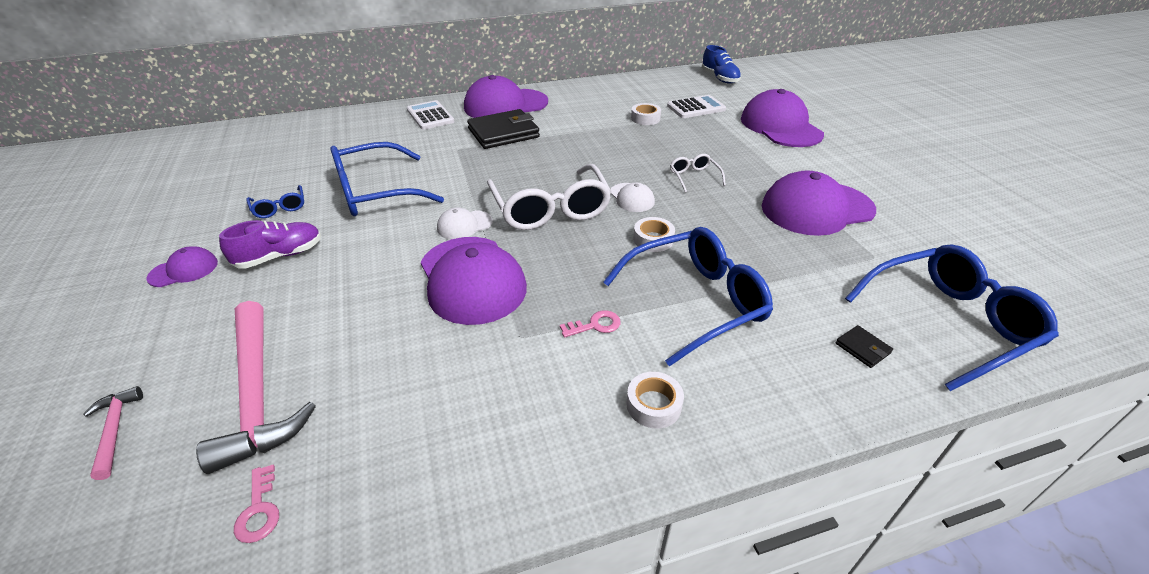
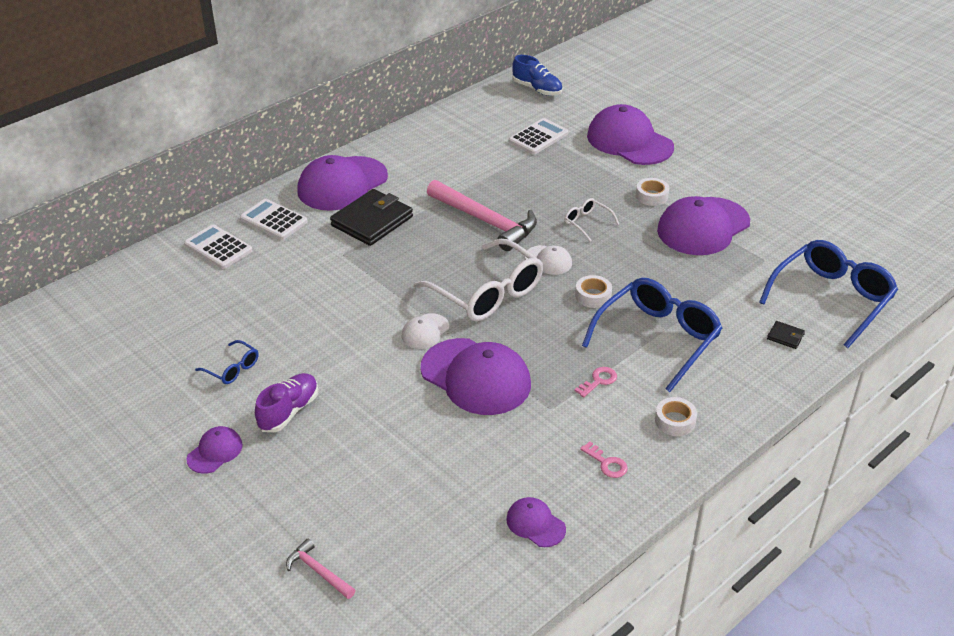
camera: 25 degrees left, 0 degrees up
pink hammer [196,301,316,474] -> pink hammer moved to [427,180,537,251]
pink key [234,464,279,543] -> pink key moved to [580,441,628,478]
blue glasses [330,142,444,216] -> none
white tape [631,103,661,125] -> white tape moved to [636,178,669,206]
none -> white calculator [184,224,253,269]
none -> purple cap [506,497,566,547]

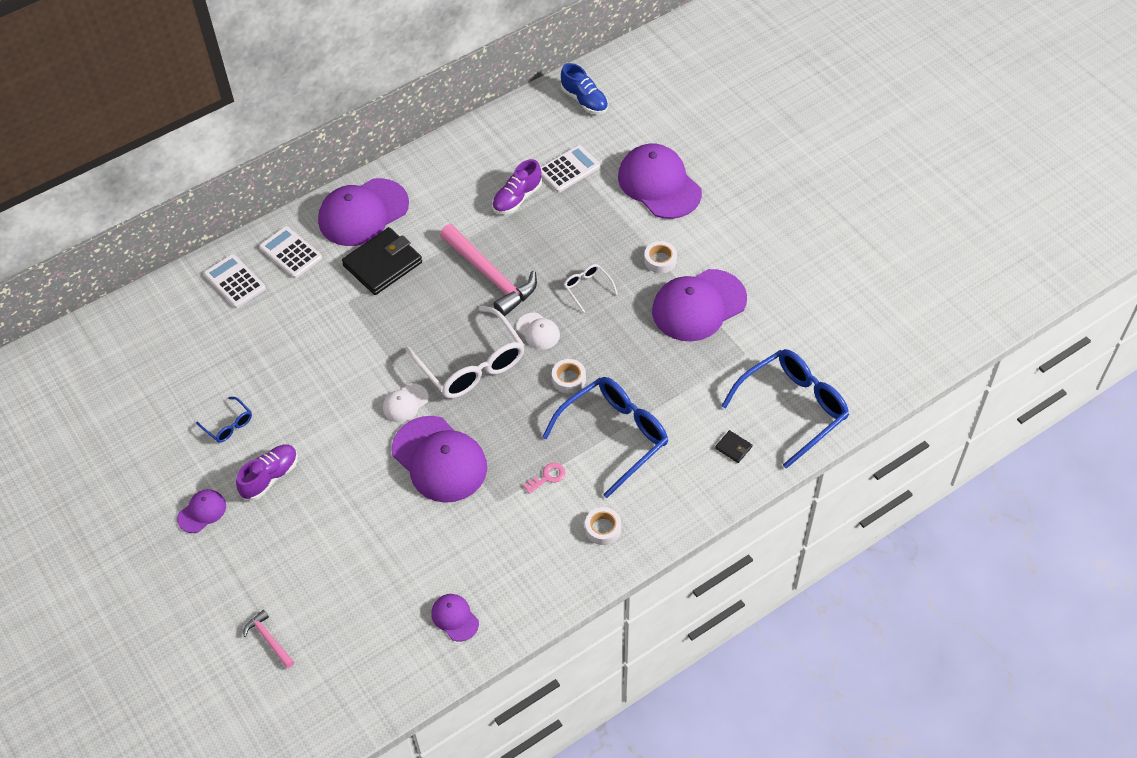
camera: 10 degrees right, 15 degrees up
pink key [580,441,628,478] -> none
none -> purple shoe [492,159,542,214]

